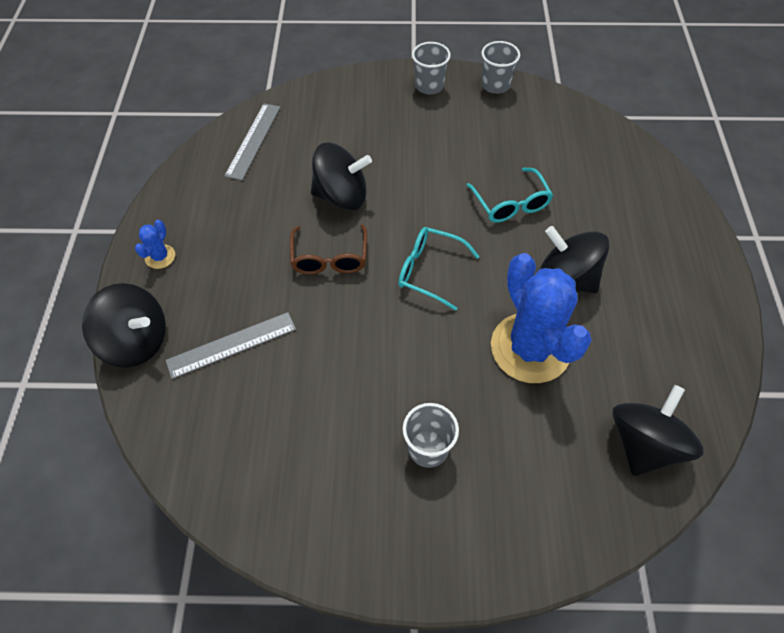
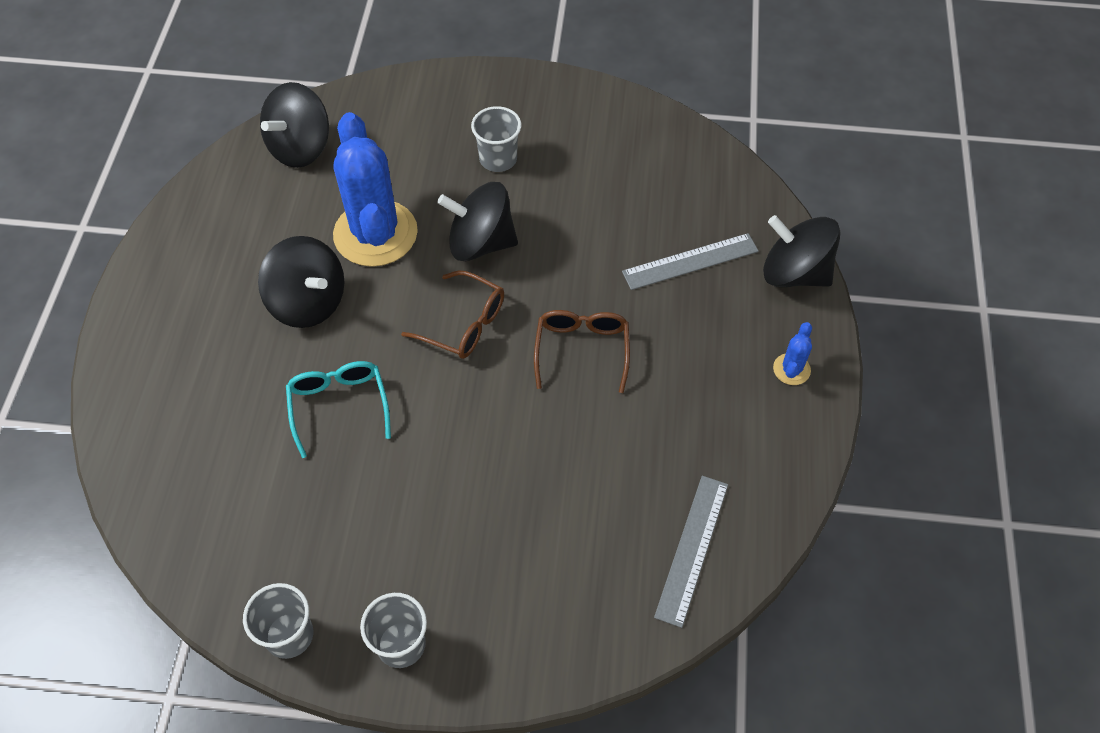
camera: 175 degrees left, 0 degrees up
black spinning top [311,142,372,210] -> black spinning top moved to [437,182,518,261]
turquoise glasses [398,227,480,311] -> brown glasses [401,271,504,359]

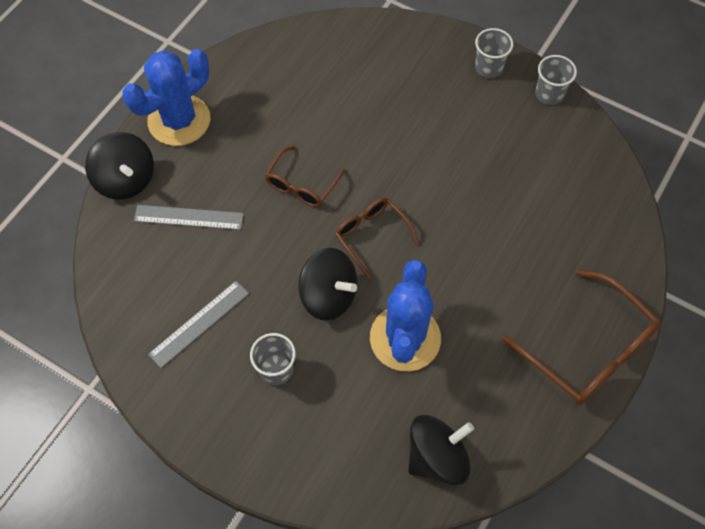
camera: 155 degrees left, 5 degrees up
black spinning top [258,236,344,328] -> none
turquoise glasses [286,361,391,458] -> none
grey ruler [654,476,728,628] -> grey ruler moved to [148,281,249,368]
blue cactus [773,322,812,385] -> blue cactus [122,49,210,146], size x2.43
none -> brown glasses [502,269,661,405]

